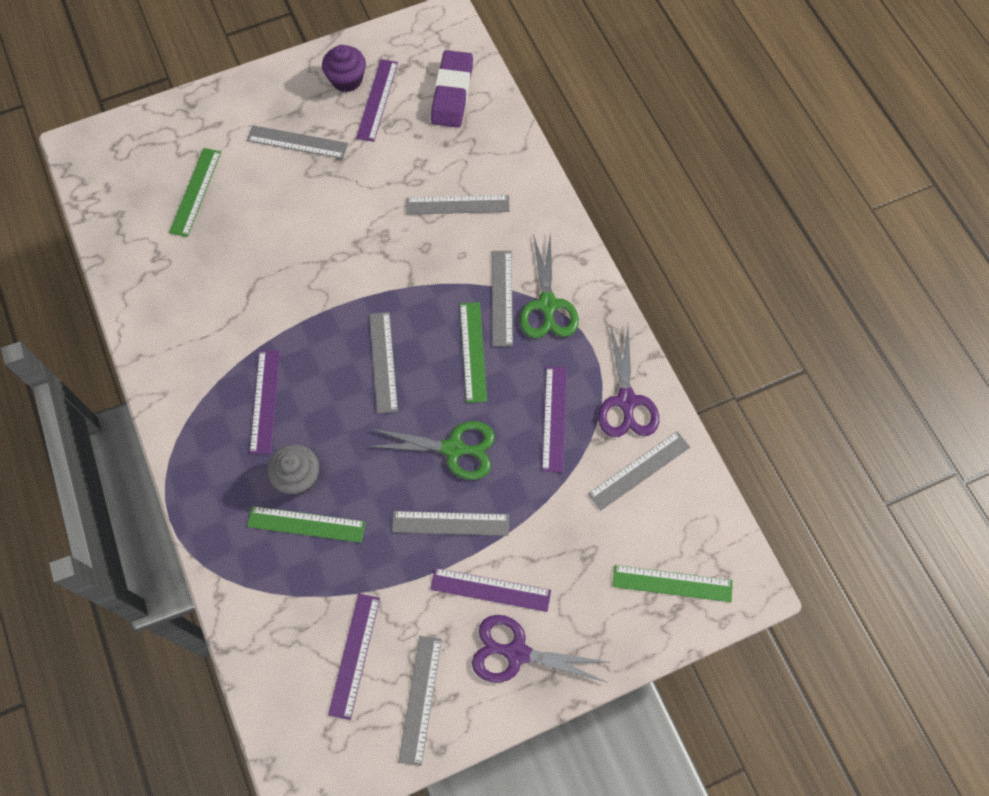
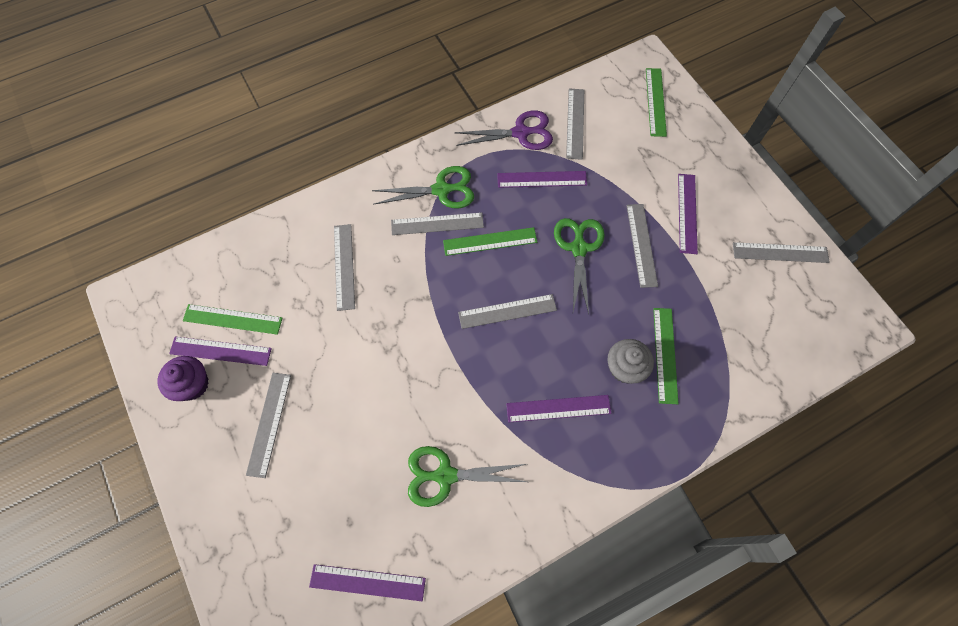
camera: 95 degrees left, 0 degrees up
green ruler [169,148,221,237] -> green ruler moved to [183,304,282,335]
purple ruler [328,594,380,720] -> purple ruler moved to [309,564,426,601]
purple eraser [431,50,473,128] -> none
purple scissors [472,615,608,683] -> none
grey ruler [588,431,690,510] -> grey ruler turned 45 degrees clockwise [566,89,584,160]
none -> green scissors [408,446,527,507]

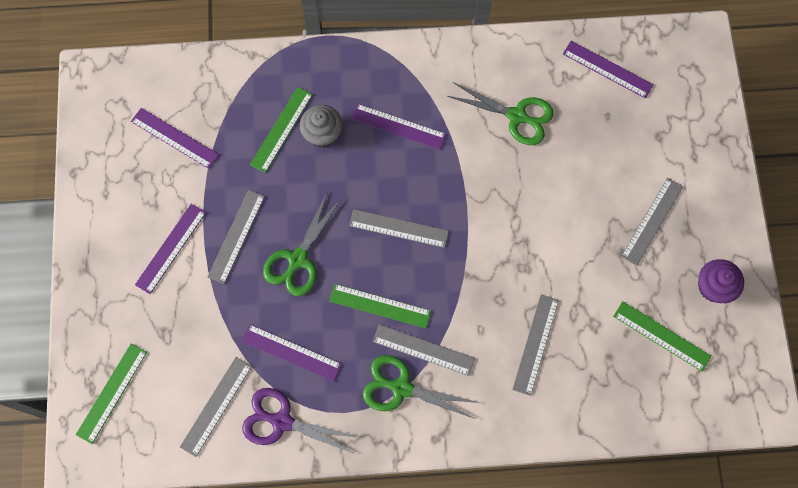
camera: 155 degrees left, 5 degrees up
purple ruler [169,337,272,366] -> purple ruler moved to [131,108,219,169]
grey ruler [733,242,829,263] -> none

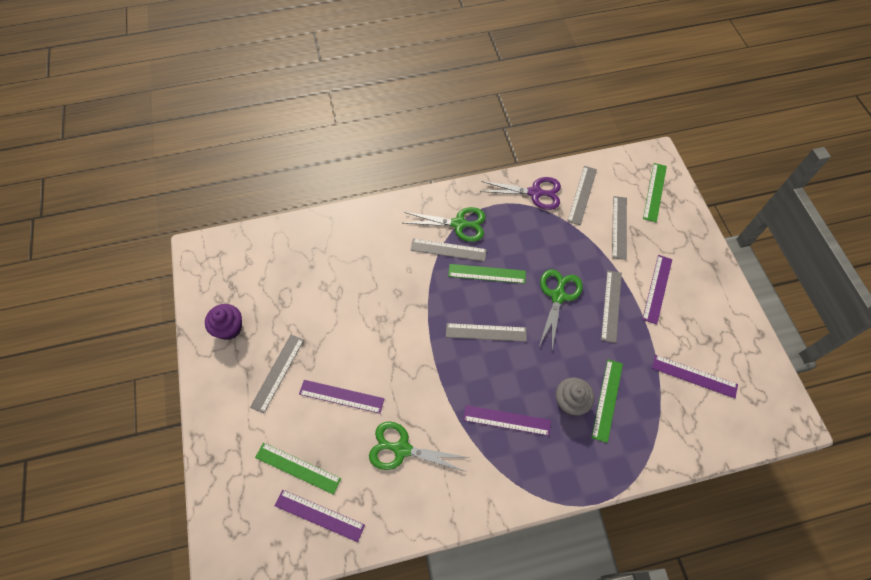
camera: 170 degrees right, 10 degrees down
purple ruler [241,324,342,381] -> purple ruler moved to [299,380,385,414]
grey ruler [512,295,559,396] -> grey ruler moved to [612,196,627,260]
green ruler [613,301,711,372] -> green ruler moved to [255,443,341,495]

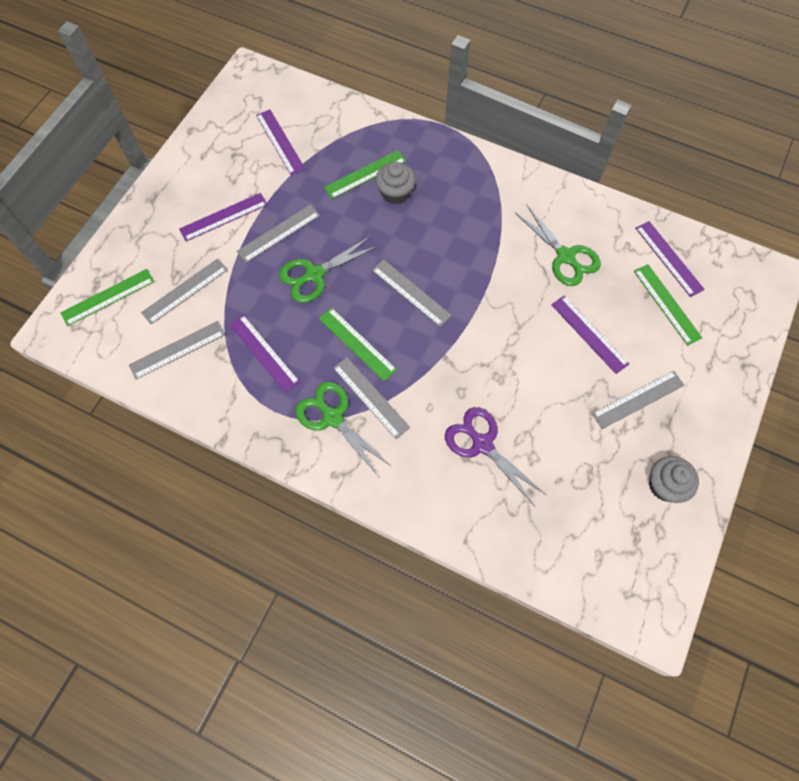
camera: 140 degrees left, 5 degrees up
purple cupcake [205,304,242,340] -> grey cupcake [649,456,699,503]
purple ruler [463,405,551,436] -> purple ruler moved to [229,315,300,393]
purple scissors [480,177,561,210] -> purple scissors moved to [445,407,546,506]

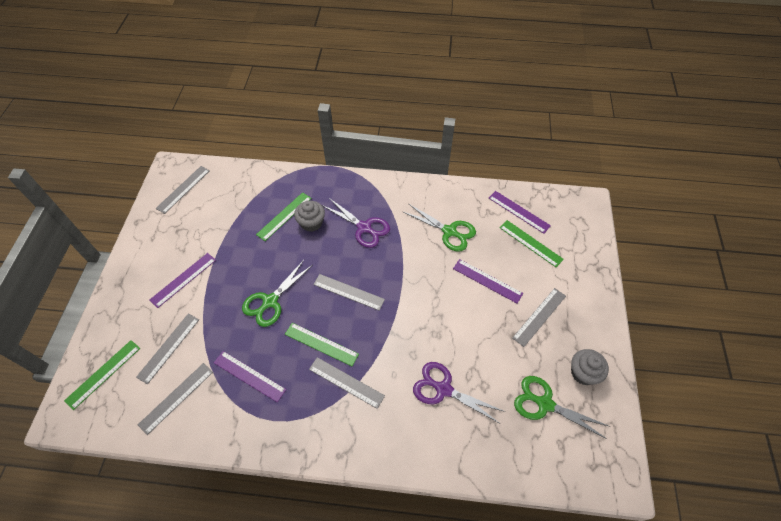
camera: 20 degrees left, 10 degrees down
grey ruler [237,204,320,263] -> grey ruler moved to [156,166,210,214]
purple ruler [256,109,305,175] -> none
green scissors [295,382,391,477] -> green scissors moved to [514,376,610,439]
none -> purple scissors [322,198,390,248]

